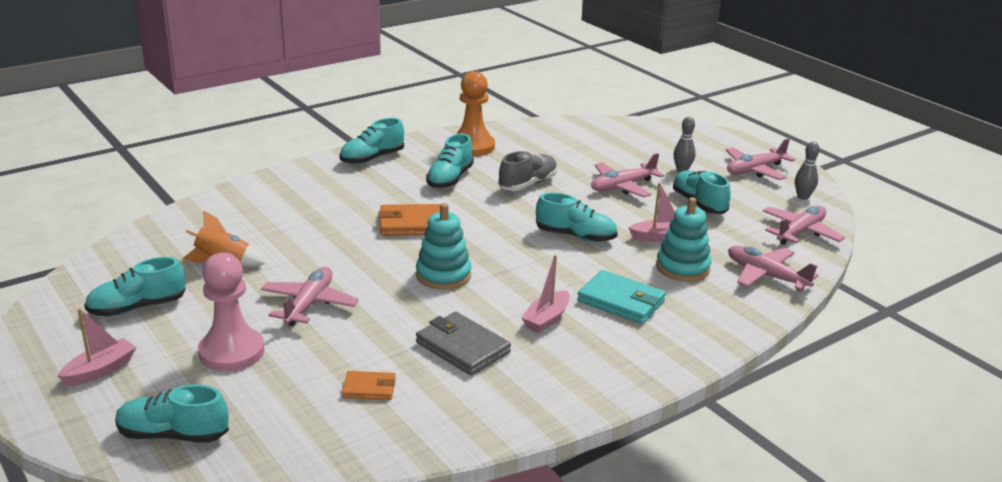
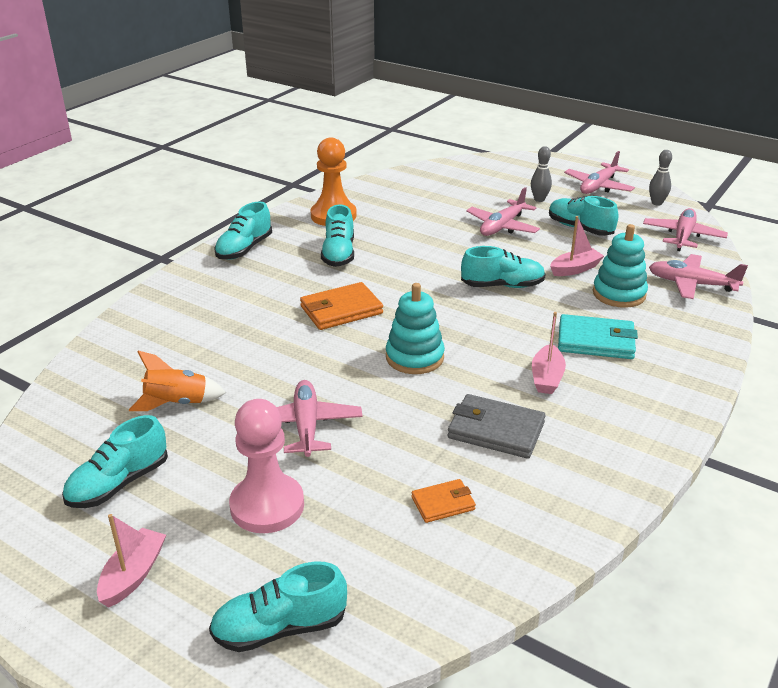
camera: 20 degrees left, 5 degrees up
grey shoe [498,151,557,191] -> none

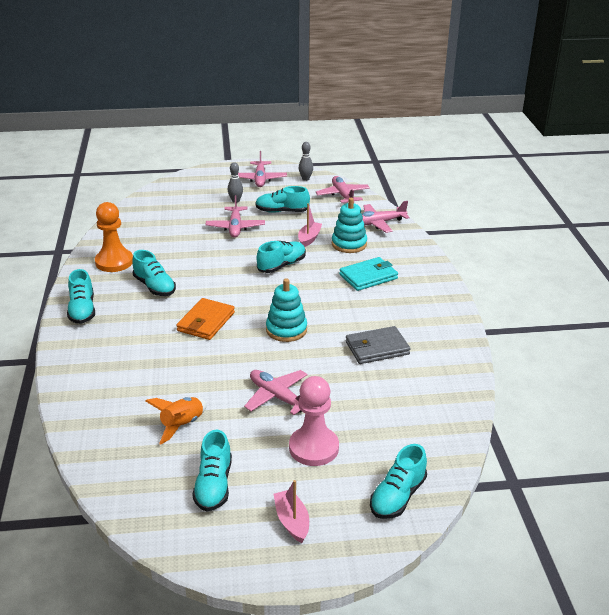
camera: 40 degrees left, 0 degrees up
orange wallet [411,479,476,523] -> none
pink boat [532,312,566,394] -> none

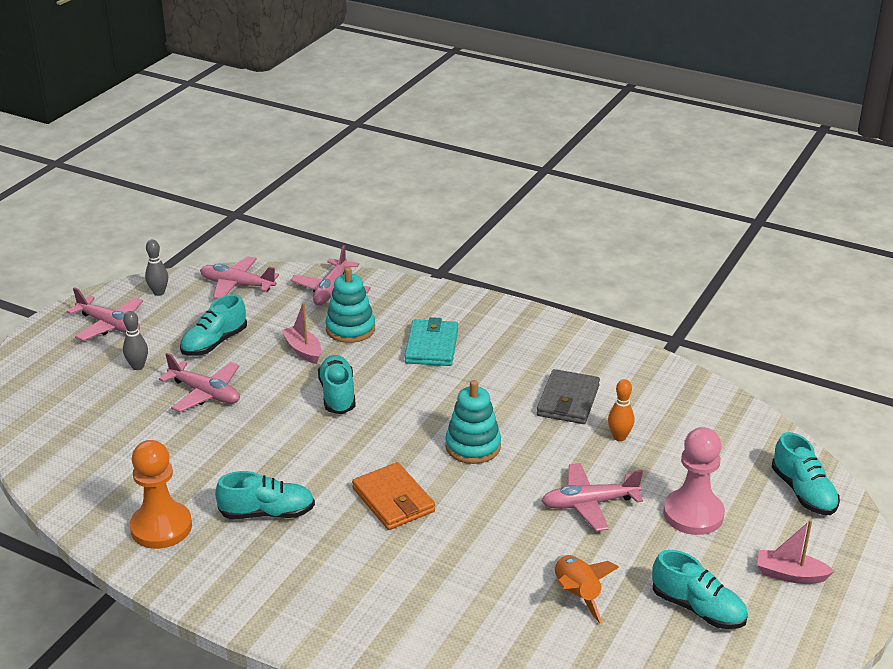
camera: 55 degrees left, 0 degrees up
turquoise shoe [67,269,95,324] -> none
none -> orange bowling pin [608,379,634,441]

